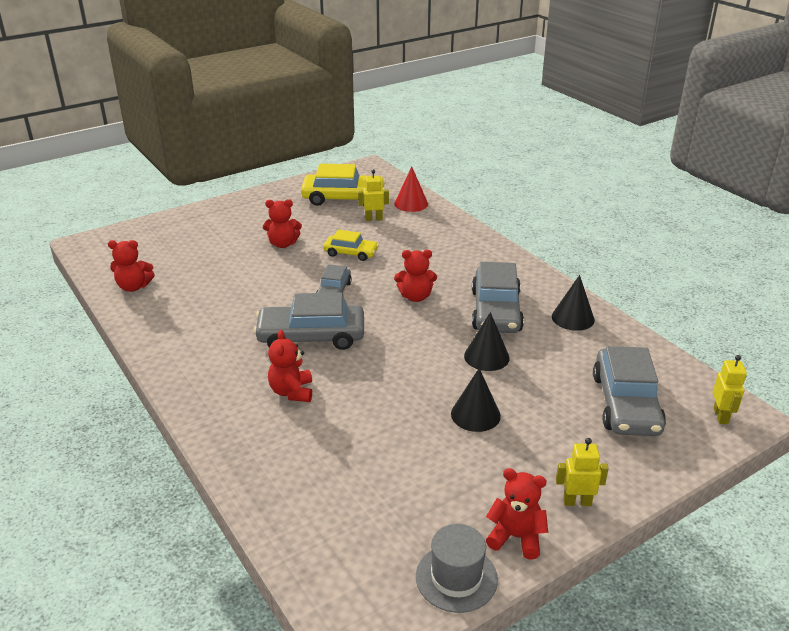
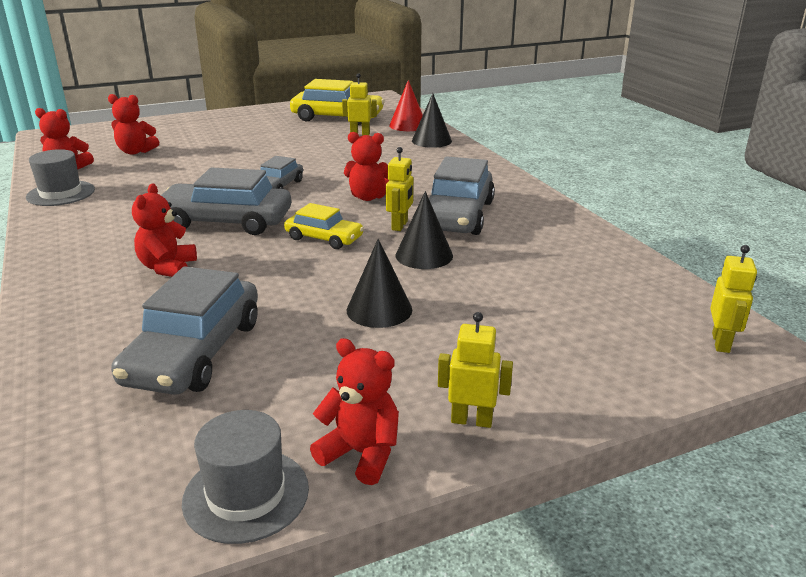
camera: 10 degrees right, 5 degrees down
red teddy bear [263,199,302,248] -> red teddy bear moved to [108,94,159,155]
yellow car [323,230,379,261] -> yellow car moved to [284,203,364,249]
black cone [552,275,595,331] -> black cone moved to [412,93,452,148]
grey car [593,346,666,436] -> grey car moved to [111,266,258,395]
none -> grey hat [26,149,95,206]
none -> yellow robot [386,147,413,231]

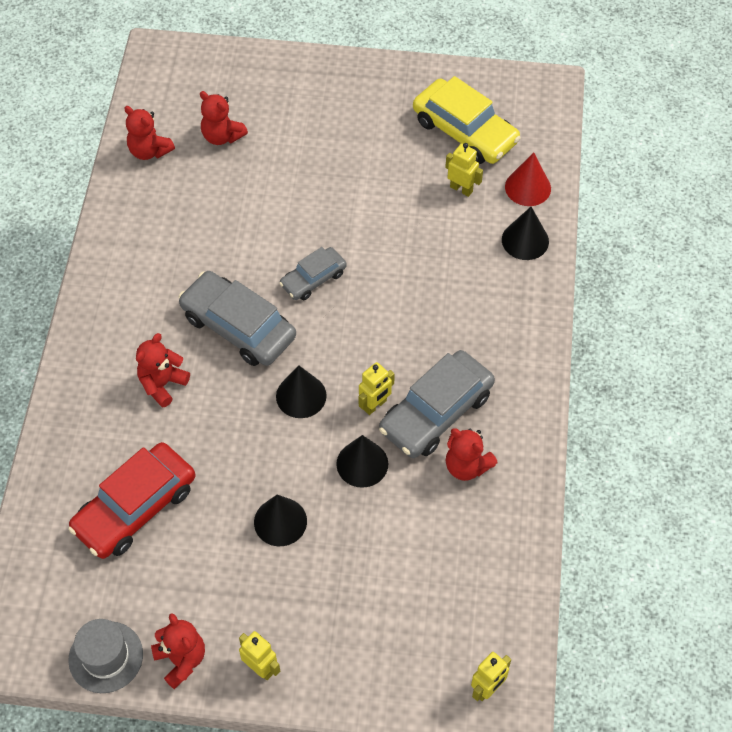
camera: 30 degrees right, 30 degrees up
grey hat [26,149,95,206] -> none
grey car [111,266,258,395] -> red car [68,442,195,559]
yellow car [284,203,364,249] -> black cone [276,365,327,418]
red teddy bear [344,132,389,201] -> red teddy bear moved to [446,428,497,481]

